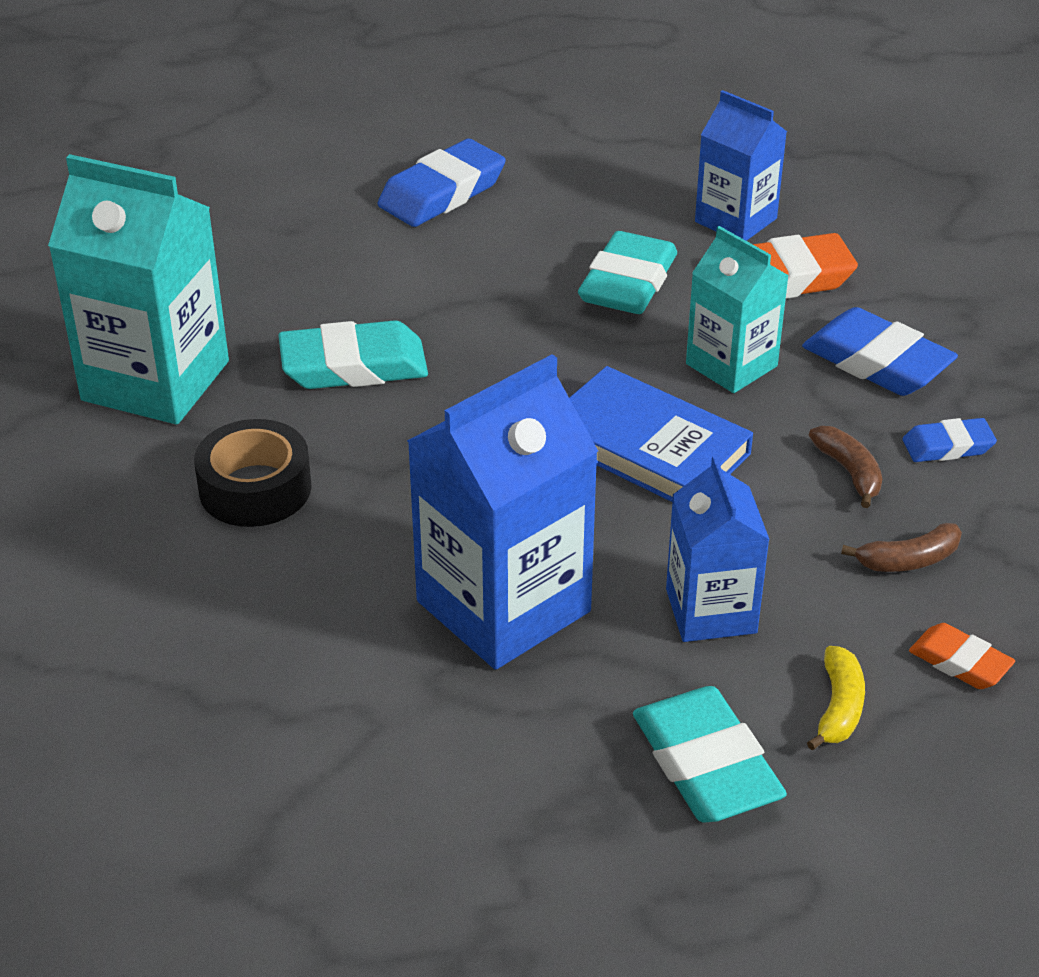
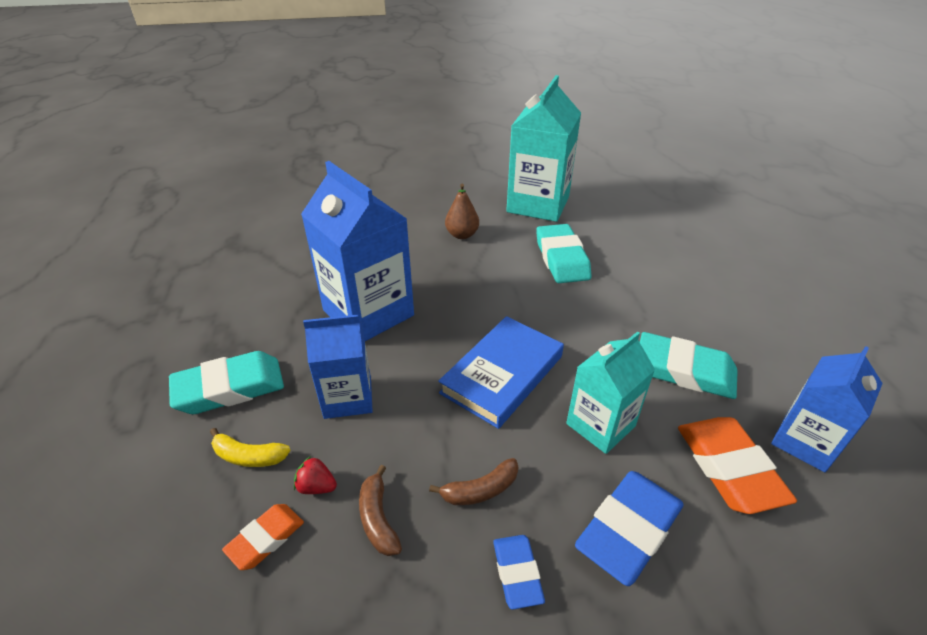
camera: 90 degrees right, 0 degrees up
black tape [194,419,312,527] -> brown pear [445,184,479,239]
blue eraser [378,139,506,227] -> none
none -> red strawberry [294,456,337,494]

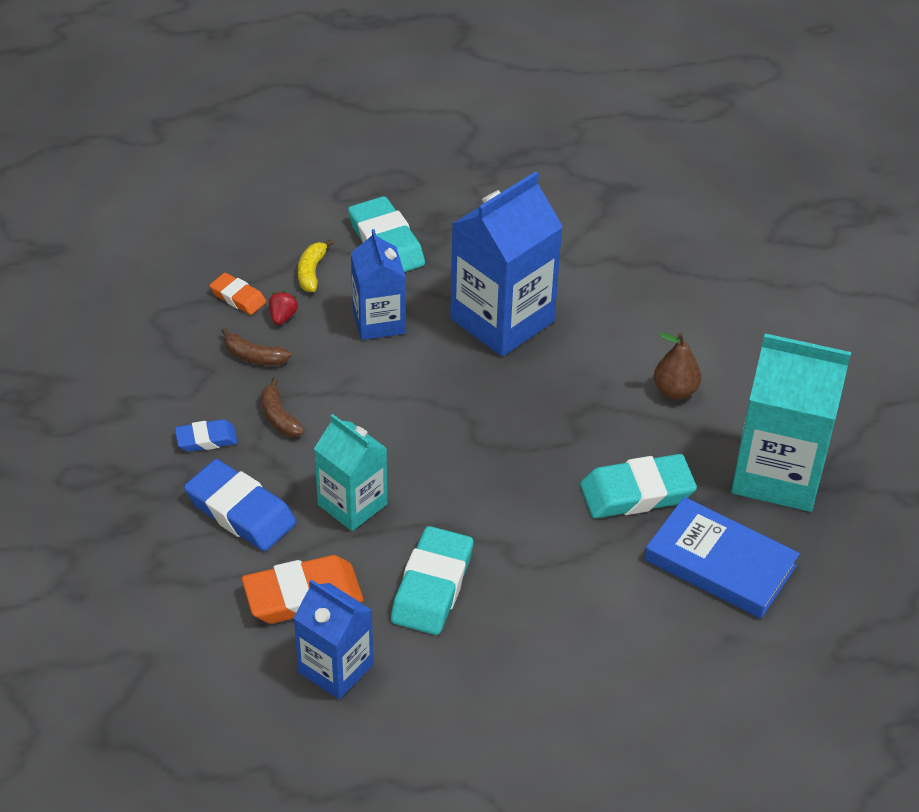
camera: 85 degrees right, 5 degrees up
brown banana [359,465,402,556] -> brown banana turned 135 degrees counterclockwise [221,328,291,365]
blue book [438,316,564,429] -> blue book moved to [644,497,800,619]

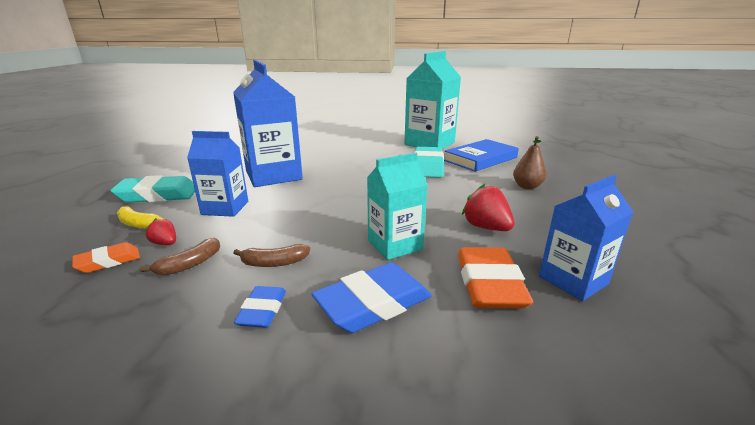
camera: 70 degrees left, 20 degrees down
turquoise eraser [391,526,473,635] -> red strawberry [462,184,515,231]
brown pear [654,333,701,399] -> brown pear moved to [513,136,546,189]

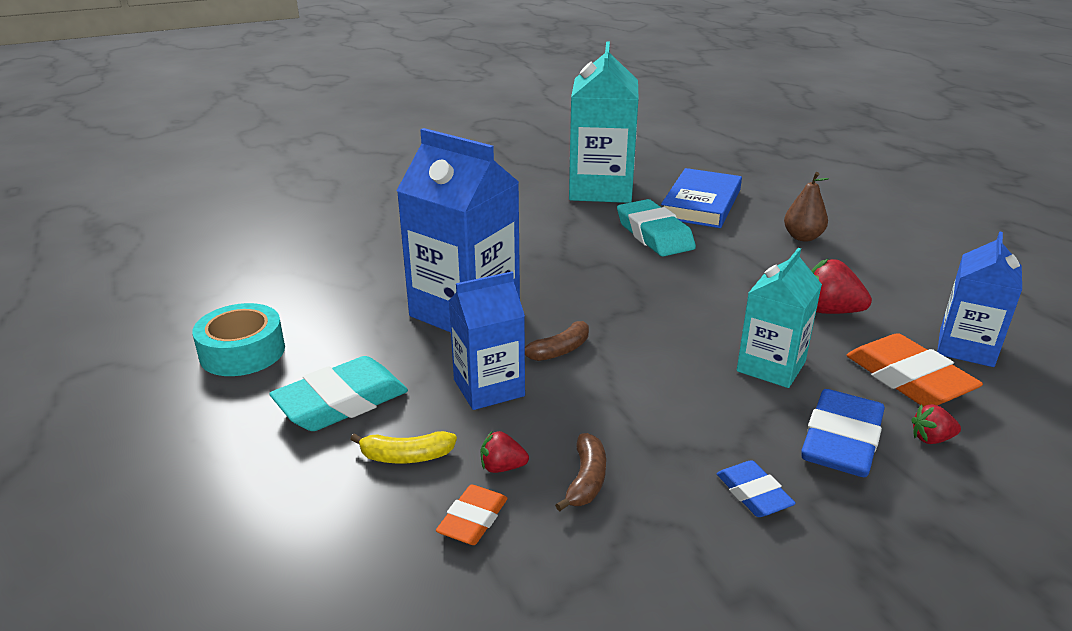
camera: 30 degrees left, 5 degrees up
brown banana [233,244,310,267] -> brown banana moved to [525,321,589,361]
none -> turquoise tape [192,303,285,376]
none -> red strawberry [911,404,961,444]

